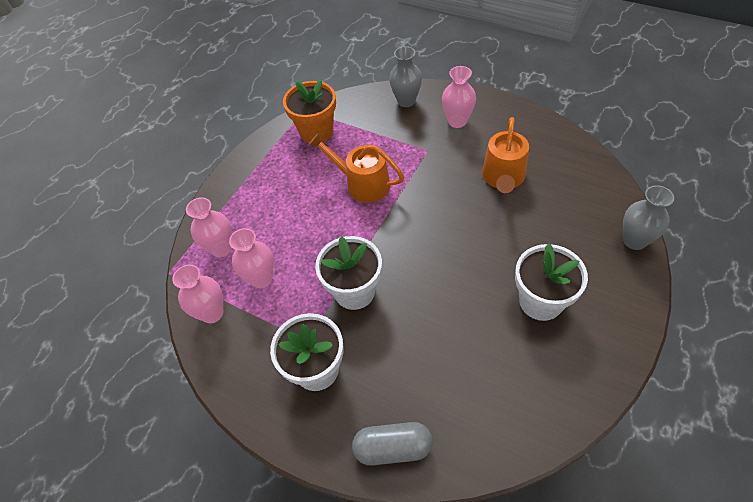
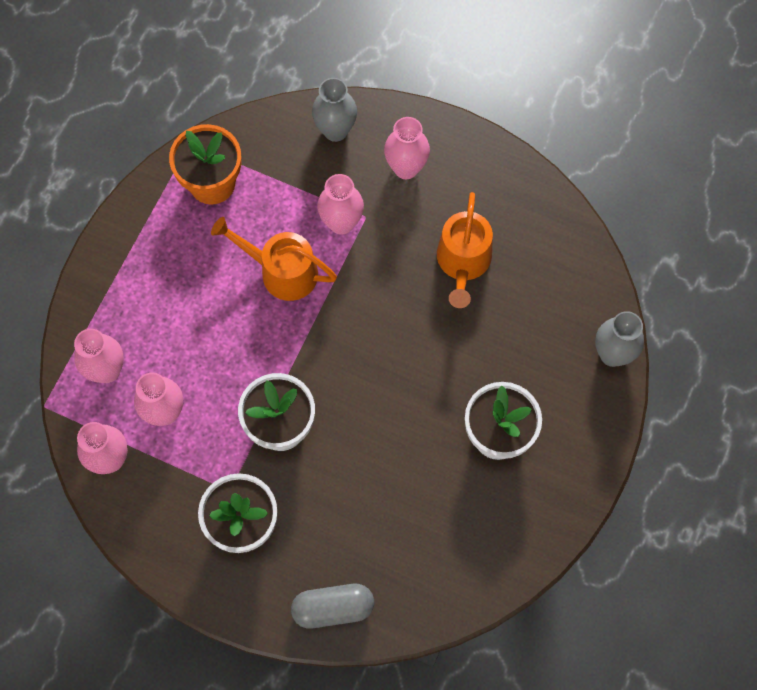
camera: 10 degrees left, 15 degrees up
none -> pink vase [317,174,364,235]

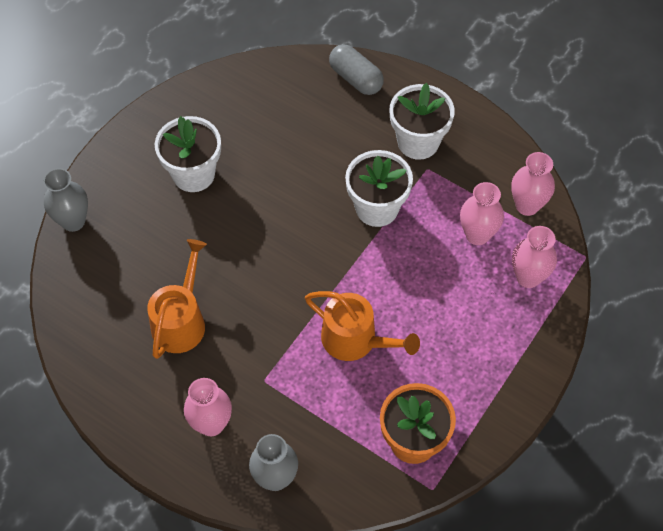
camera: 170 degrees left, 10 degrees down
grey capsule [291,584,374,628] -> grey capsule turned 45 degrees clockwise [329,44,384,95]
pink vase [317,174,364,235] -> none

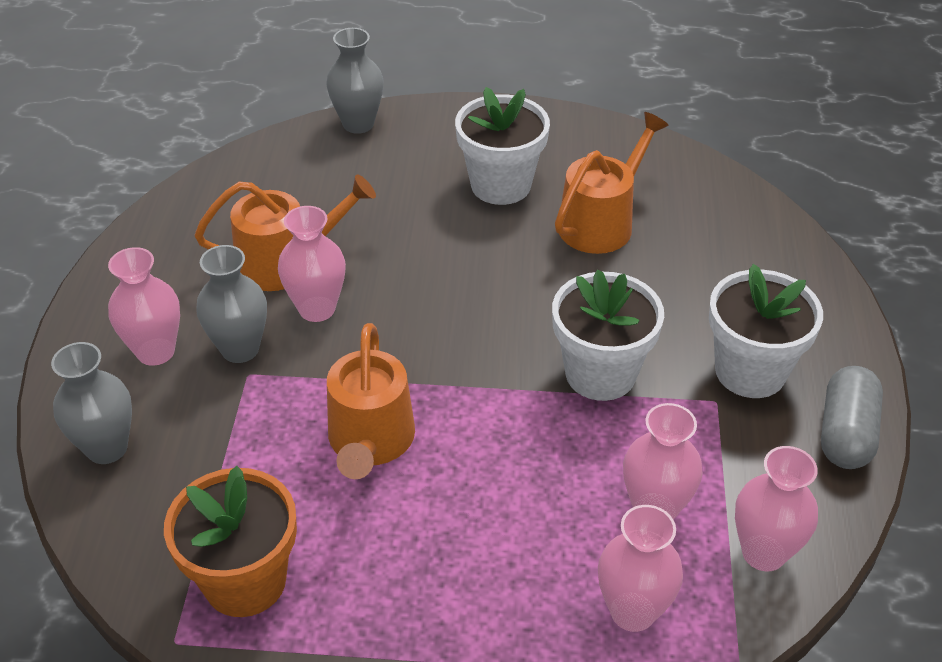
camera: 60 degrees right, 15 degrees down
grey capsule [329,44,384,95] -> grey capsule moved to [821,366,883,469]
none -> grey vase [196,245,267,363]
none -> pink vase [278,206,346,322]
none -> orange watering can [555,112,669,254]

